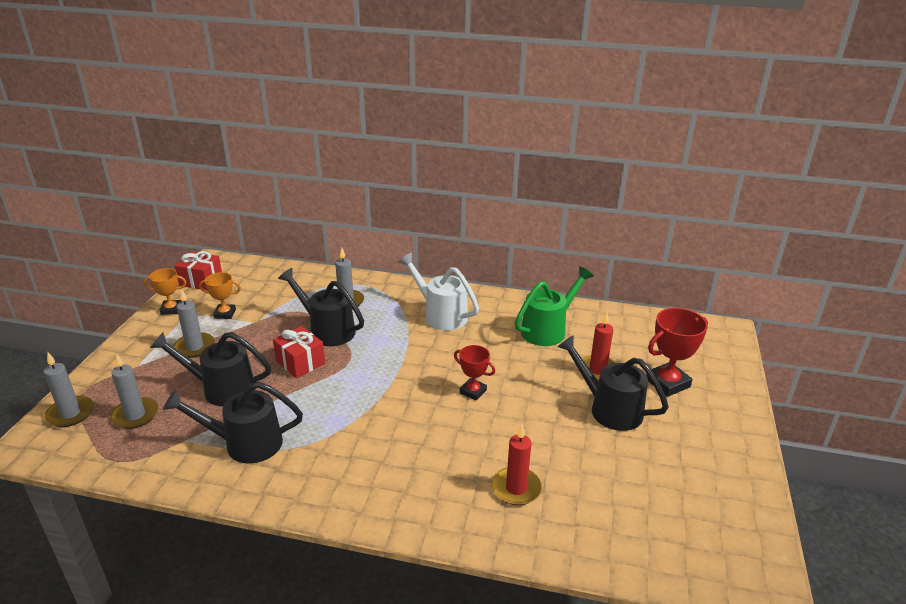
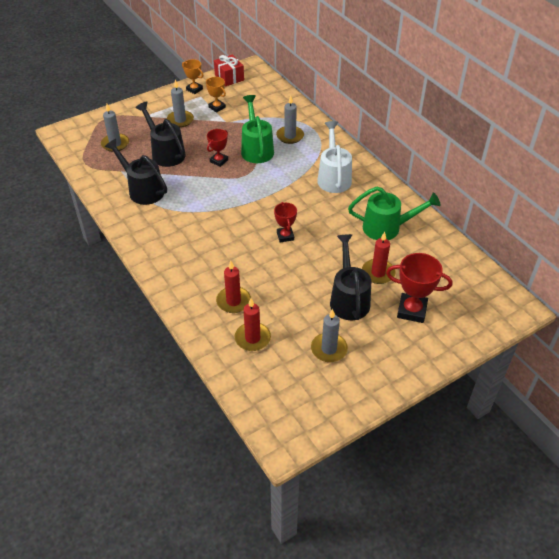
camera: 45 degrees right, 15 degrees up
grey candle [43,353,94,427] -> grey candle moved to [311,309,348,362]
red gift [273,326,325,378] -> red trophy [207,129,228,167]
black watering can [278,268,364,346] -> green watering can [241,95,274,163]
none -> red candle [235,299,271,351]

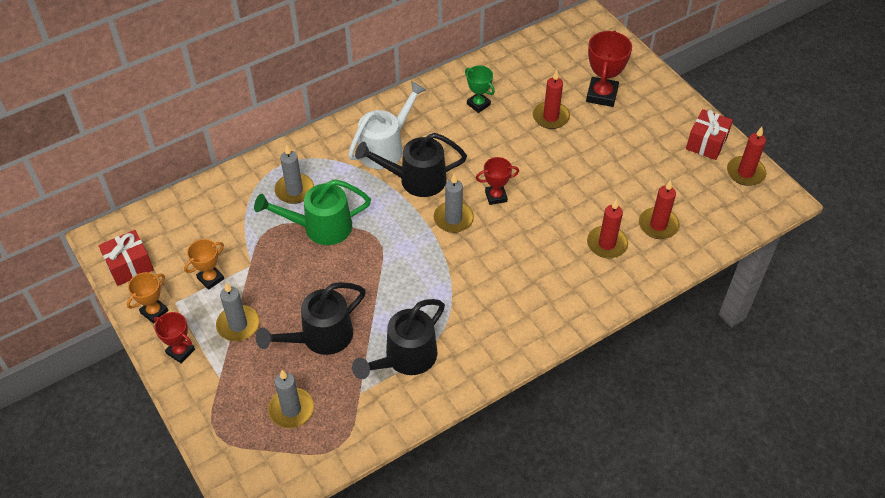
camera: 90 degrees left, 5 degrees up
red trophy [207,129,228,167] -> red trophy moved to [154,312,195,363]
grey candle [311,309,348,362] -> grey candle moved to [434,174,474,233]
white watering can [317,121,352,193] -> white watering can turned 135 degrees clockwise [348,81,426,169]
black watering can [330,234,371,320] -> black watering can moved to [355,133,467,197]
green watering can [348,186,440,240] -> green trophy [465,66,495,113]
none -> red gift [686,109,733,160]
none -> red candle [727,127,766,186]

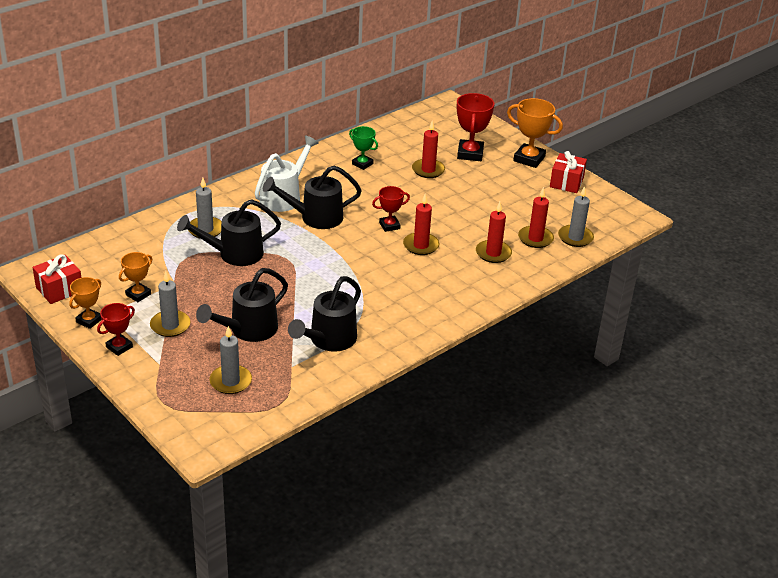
camera: 10 degrees left, 15 degrees down
red trophy [154,312,195,363] -> red trophy turned 75 degrees counterclockwise [97,303,135,356]
green watering can [254,179,371,245] -> black watering can [177,199,281,266]
grey candle [434,174,474,233] -> grey candle moved to [558,186,594,247]
red candle [727,127,766,186] -> red candle moved to [403,194,440,255]
none -> orange trophy [507,98,563,168]

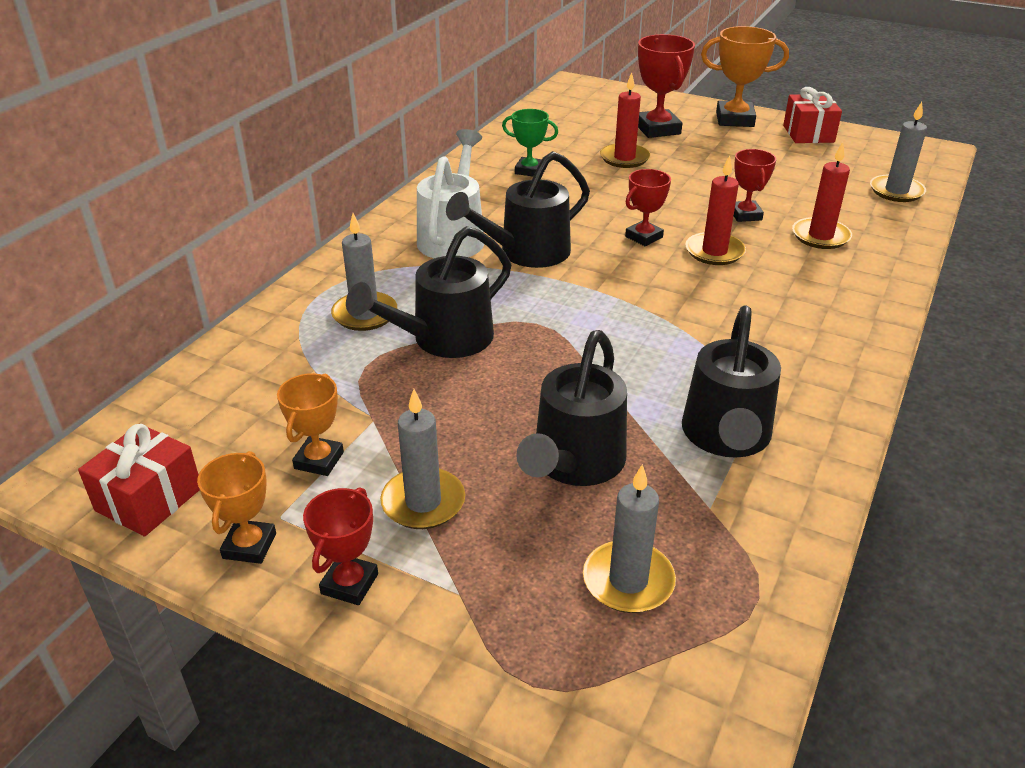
camera: 20 degrees left, 0 degrees up
red candle [518,187,554,248] -> none
none -> red trophy [734,149,776,222]

